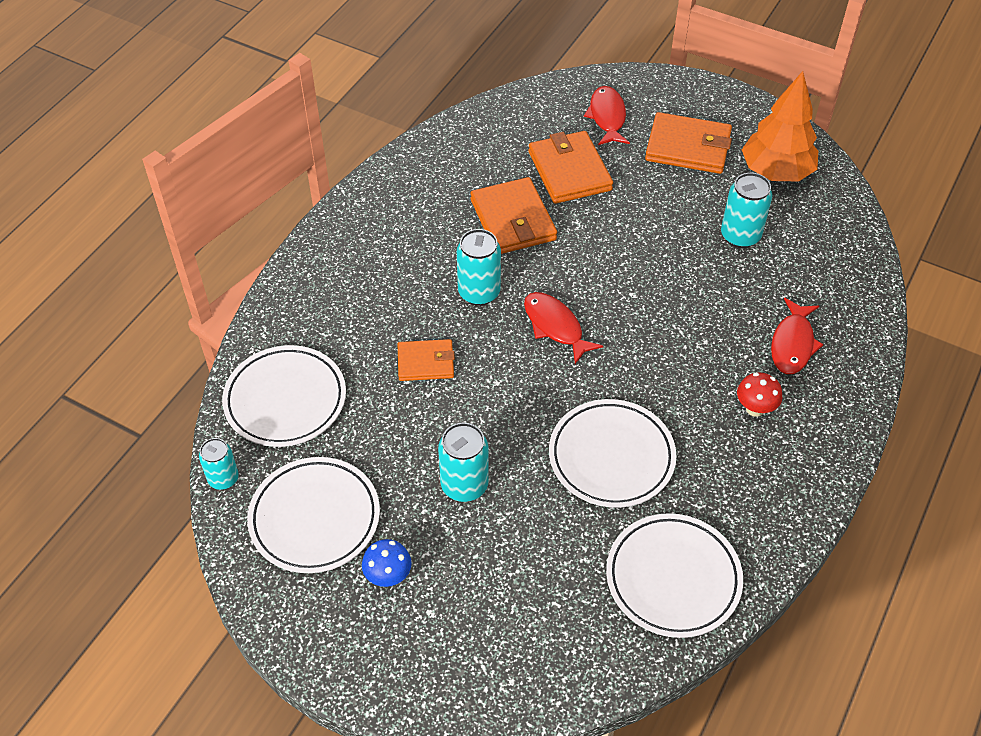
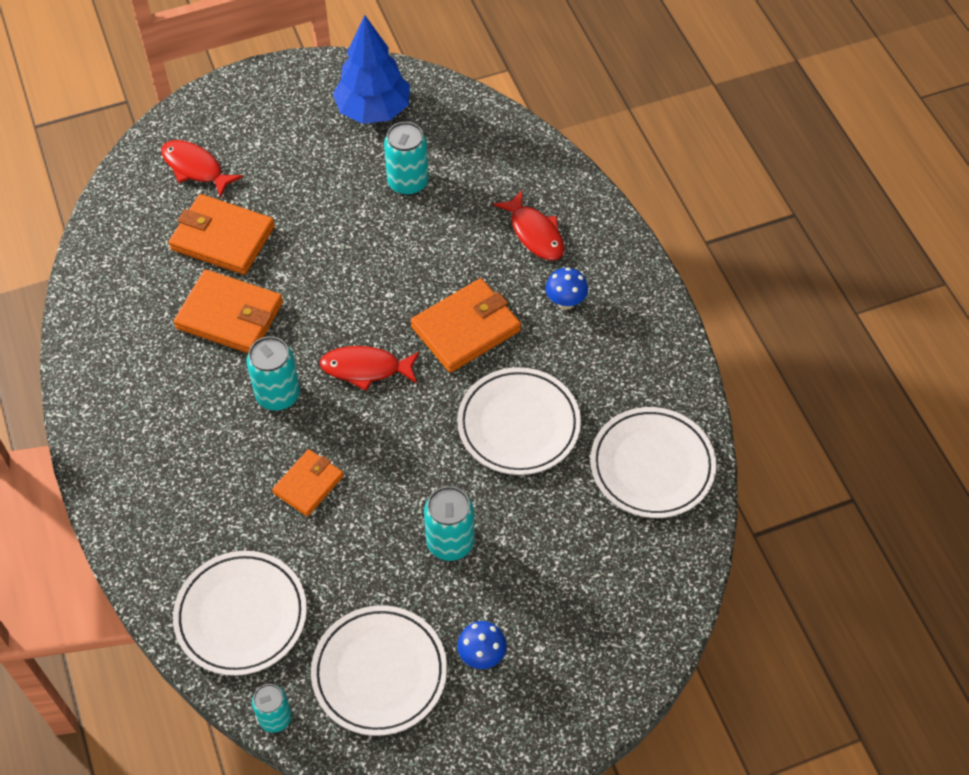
camera: 50 degrees left, 5 degrees up
orange wallet [645,112,732,174] -> orange wallet moved to [411,278,521,373]
red mushroom [737,373,782,417] -> blue mushroom [546,267,588,310]
orange tree [742,71,818,182] -> blue tree [333,15,410,124]

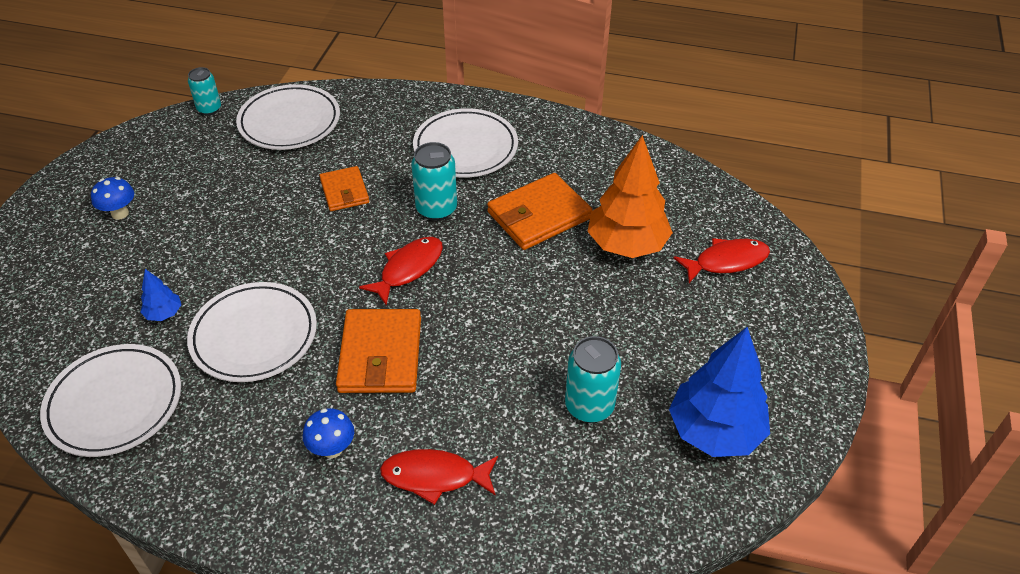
camera: 125 degrees right, 10 degrees down
orange wallet [169,194,275,275] -> orange tree [587,135,673,258]
white plate [311,605,447,736] -> white plate moved to [413,108,518,178]
turquoise can [424,486,474,561] -> none
none -> blue tree [140,269,181,321]

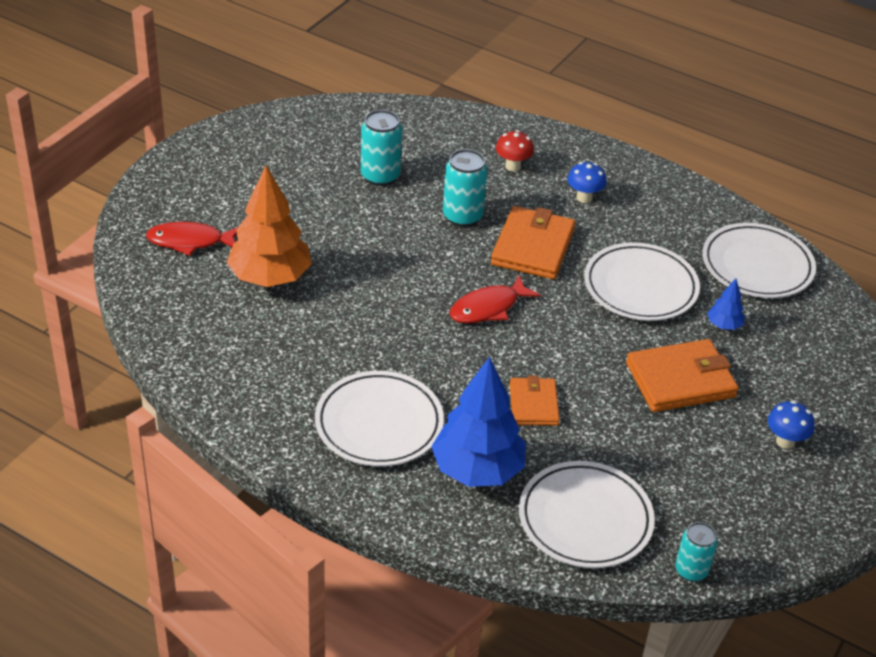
camera: 165 degrees left, 5 degrees down
red fish [380,449,498,505] -> red mushroom [496,130,534,171]
turquoise can [411,142,457,221] -> turquoise can moved to [443,149,488,227]
orange wallet [487,173,593,250] -> orange wallet moved to [626,339,739,412]
blue tree [669,327,770,457] -> blue tree moved to [431,357,526,487]

